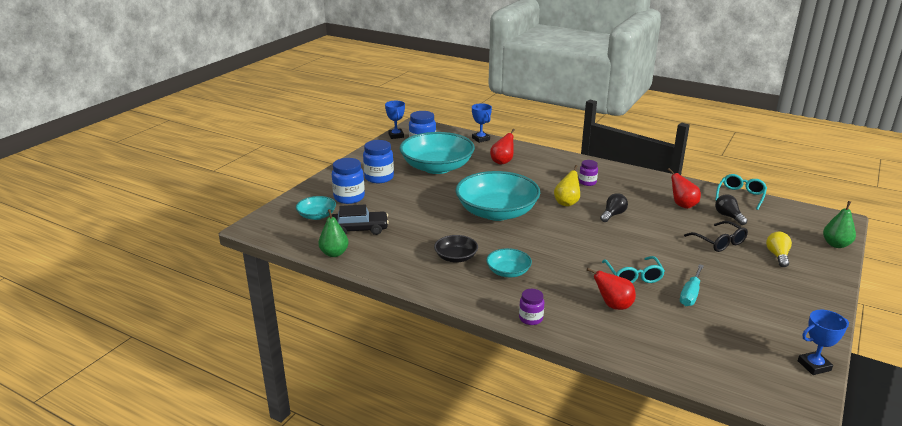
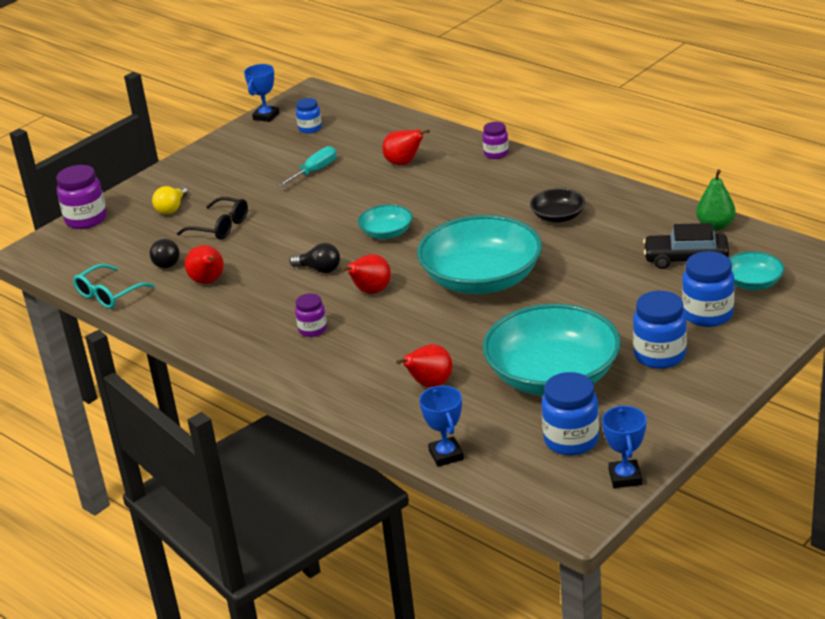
camera: 165 degrees left, 5 degrees up
turquoise bowl [486,248,532,277] -> turquoise bowl moved to [358,204,413,239]
yellow pear [554,165,580,206] -> red pear [342,254,391,294]
black light bulb [600,193,628,222] -> black light bulb turned 120 degrees counterclockwise [290,243,340,273]
turquoise glasses [602,256,665,283] -> none
black glasses [684,221,748,252] -> black glasses turned 135 degrees clockwise [177,197,248,240]
blue trophy [798,310,849,375] -> blue trophy turned 60 degrees counterclockwise [244,64,279,122]
green pear [823,201,856,248] -> purple jar [56,165,107,229]
none -> blue jar [296,98,322,133]

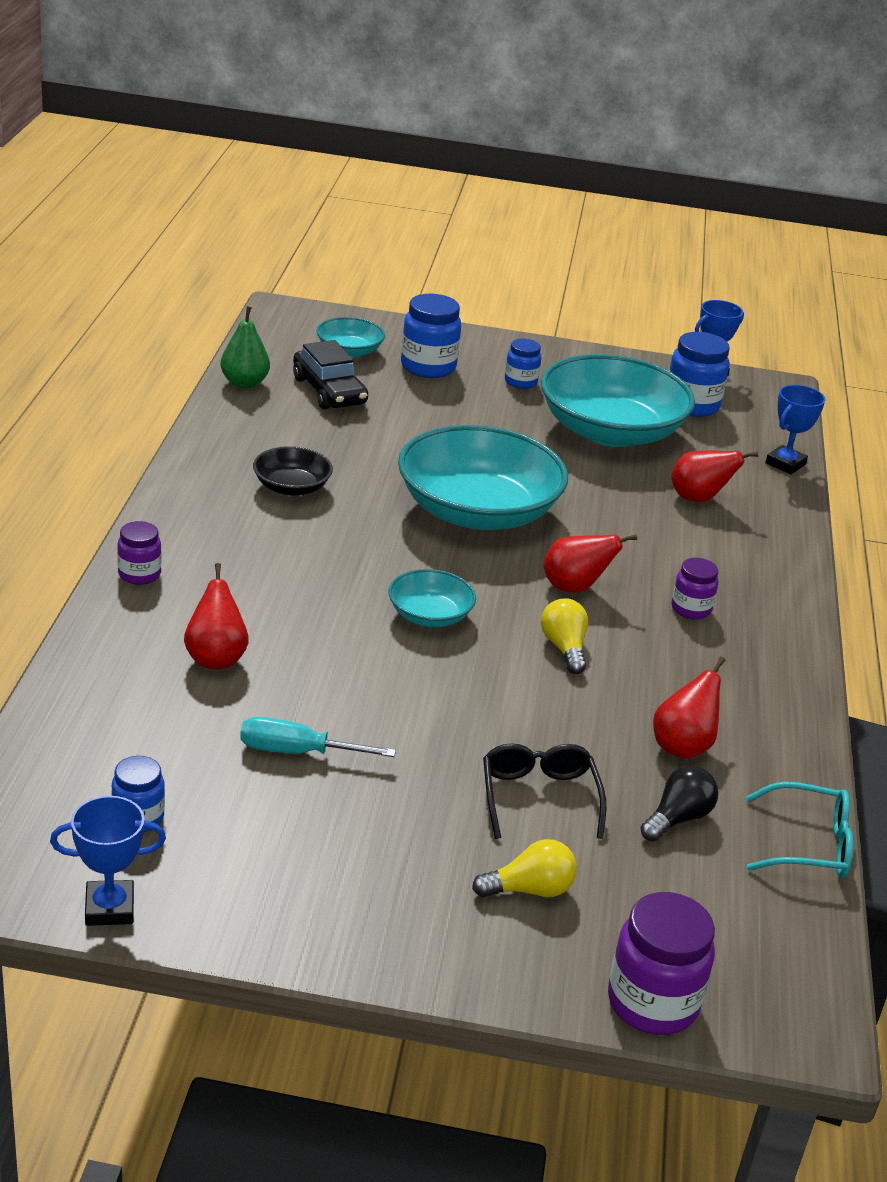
camera: 130 degrees left, 0 degrees up
black light bulb [290,243,340,273] -> yellow light bulb [541,598,588,674]
blue jar [633,291,687,369] -> blue jar [505,338,541,389], size x0.60

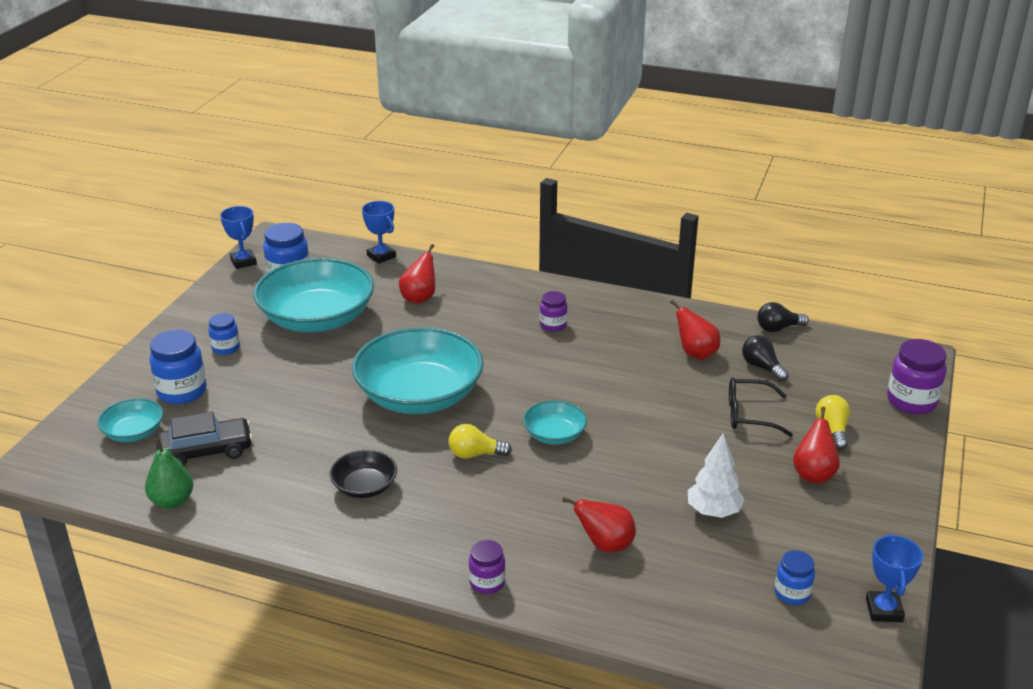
camera: 75 degrees left, 0 degrees up
turquoise screwdriver [240,717,396,757] -> white tree [688,433,744,518]
yellow light bulb [541,598,588,674] -> yellow light bulb moved to [448,424,512,459]
red pear [544,534,637,593] -> red pear moved to [793,407,840,483]
turquoise glasses [746,782,853,878] -> black light bulb [757,302,809,332]

